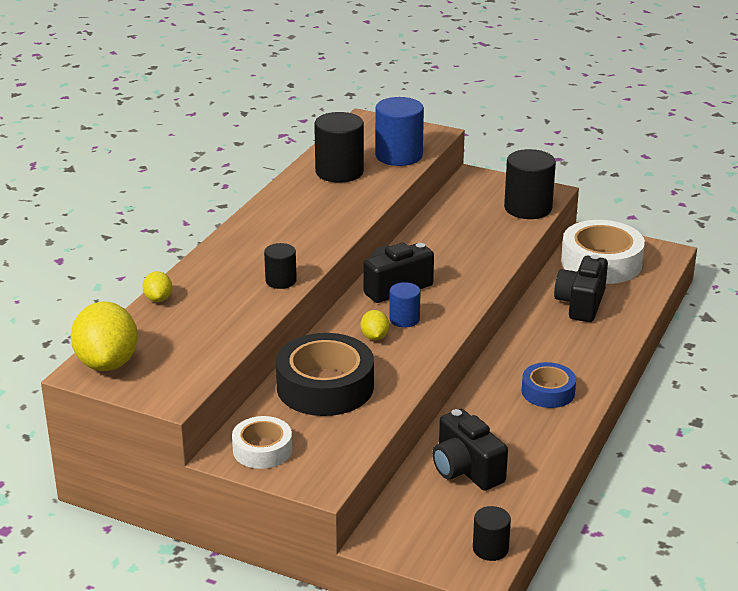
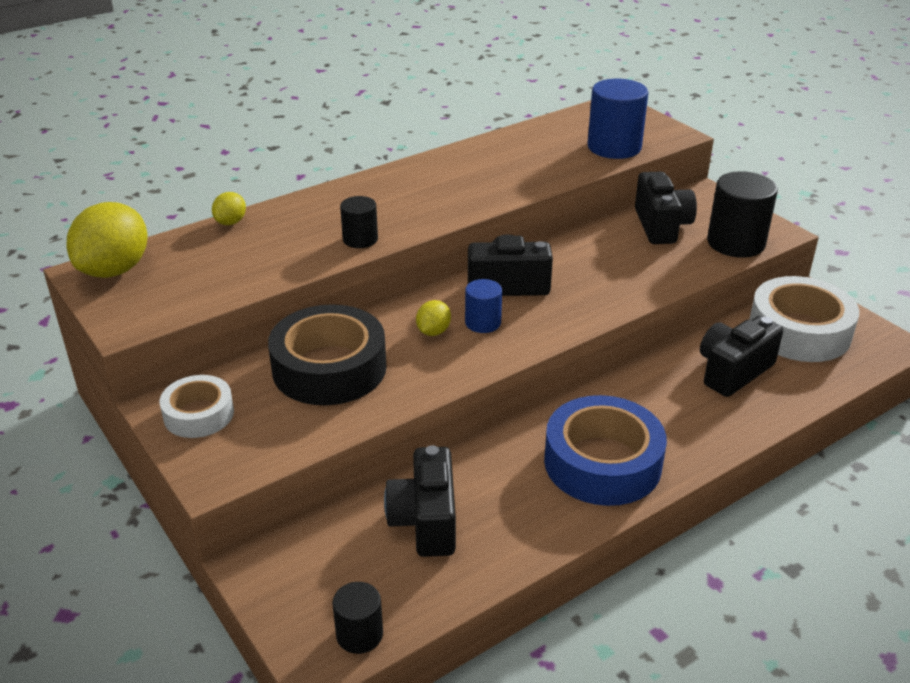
camera: 30 degrees right, 5 degrees up
black cylinder [314,112,364,183] -> none
blue tape [522,362,576,408] -> blue tape [544,395,667,506], size x1.74
none -> black camera [635,172,697,244]

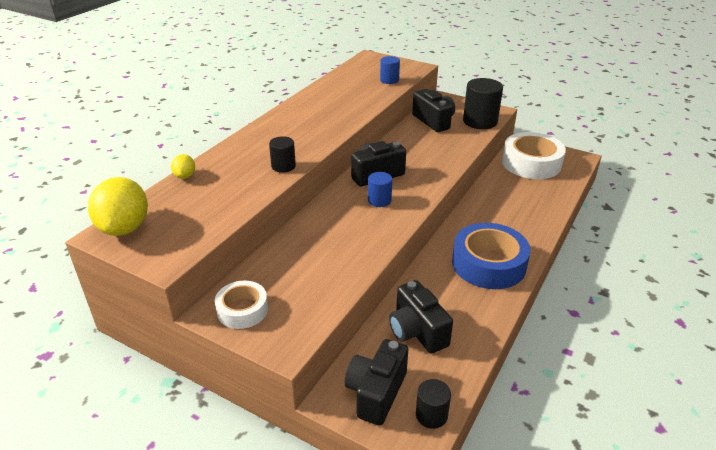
camera: 25 degrees left, 0 degrees up
black tape [268,304,387,405] -> none
yellow lemon [416,300,451,336] -> none
blue cylinder [587,79,649,159] -> blue cylinder [380,56,400,84], size x0.56
black camera [700,316,783,397] -> black camera moved to [345,339,408,426]

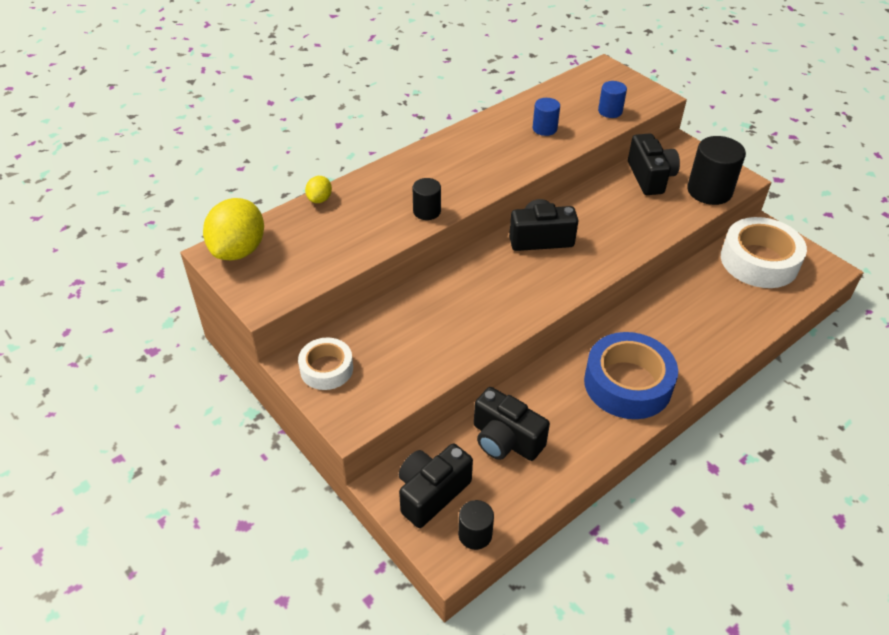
camera: 20 degrees right, 10 degrees up
blue cylinder [368,172,392,207] -> blue cylinder moved to [533,98,560,136]
black camera [389,280,453,353] -> black camera turned 45 degrees counterclockwise [474,387,550,461]

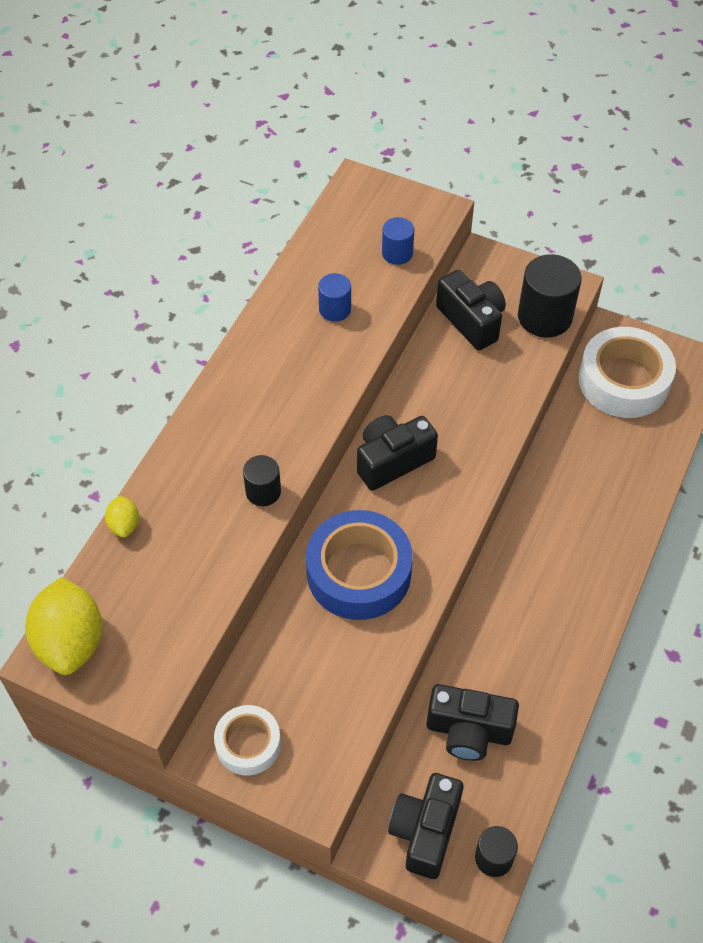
camera: 25 degrees left, 10 degrees up
blue tape [584,332,678,419] -> blue tape moved to [306,510,413,620]

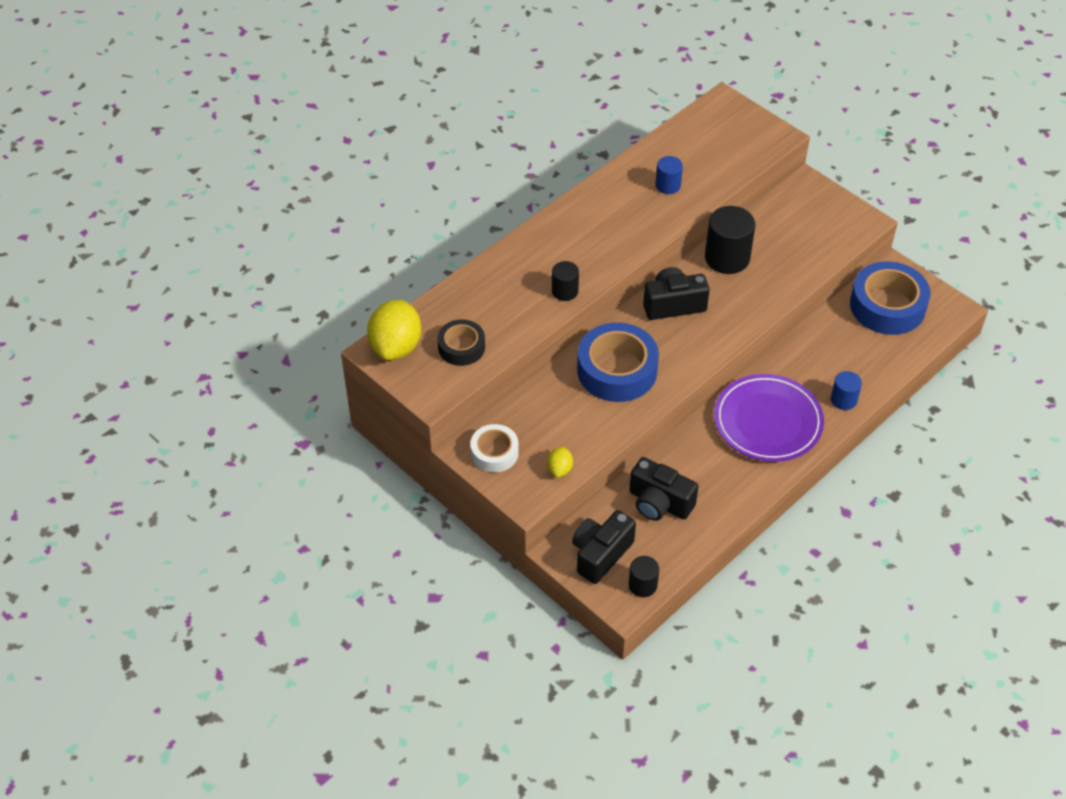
camera: 20 degrees right, 5 degrees down
yellow lemon [105,496,139,538] -> yellow lemon moved to [547,446,573,478]
blue cylinder [382,217,414,265] -> blue cylinder moved to [831,371,862,410]
black camera [436,270,506,350] -> none
black cylinder [518,254,582,338] -> black cylinder moved to [705,206,755,274]
white tape [578,327,676,418] -> blue tape [850,261,930,335]
none -> black tape [438,319,485,366]
none -> purple plate [714,374,824,462]

